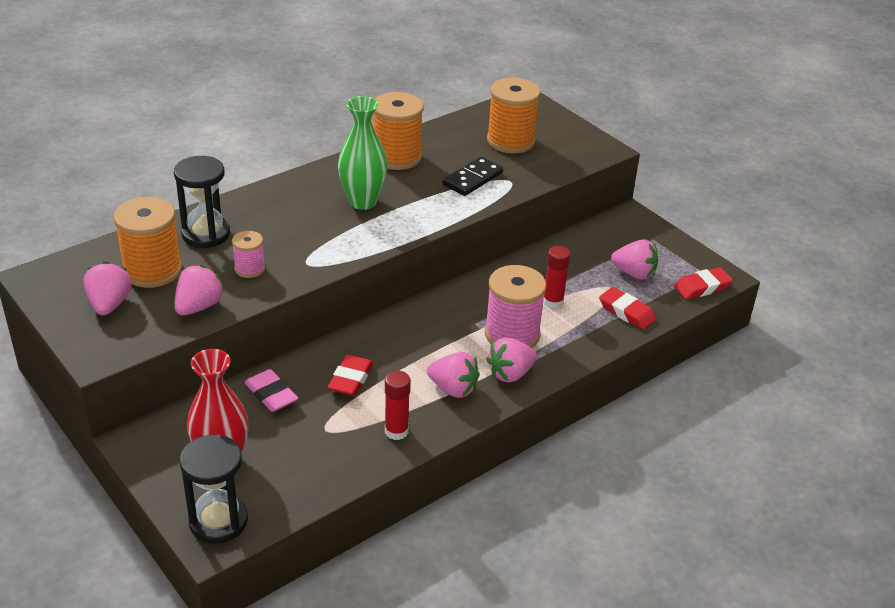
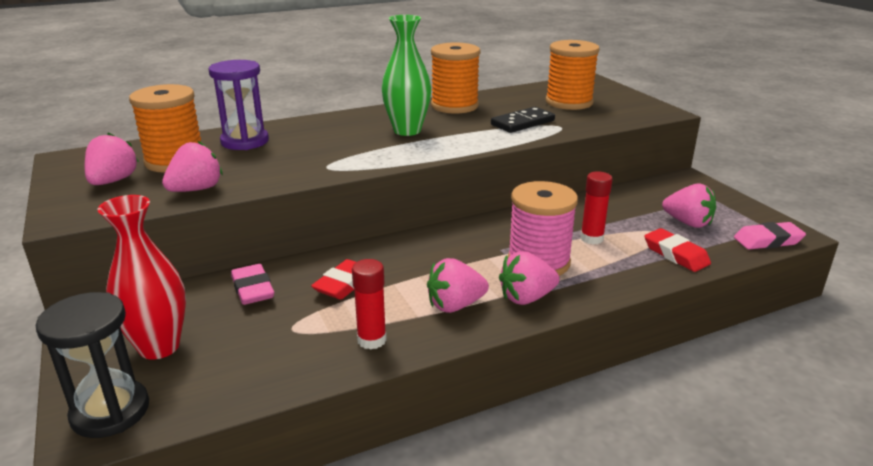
camera: 15 degrees right, 10 degrees down
black hourglass [174,156,230,248] -> purple hourglass [208,60,269,150]
pink spool [232,231,265,278] -> none
pink strawberry [427,352,480,398] -> pink strawberry turned 120 degrees clockwise [427,258,489,313]
red eraser [674,267,733,299] -> pink eraser [734,222,806,249]

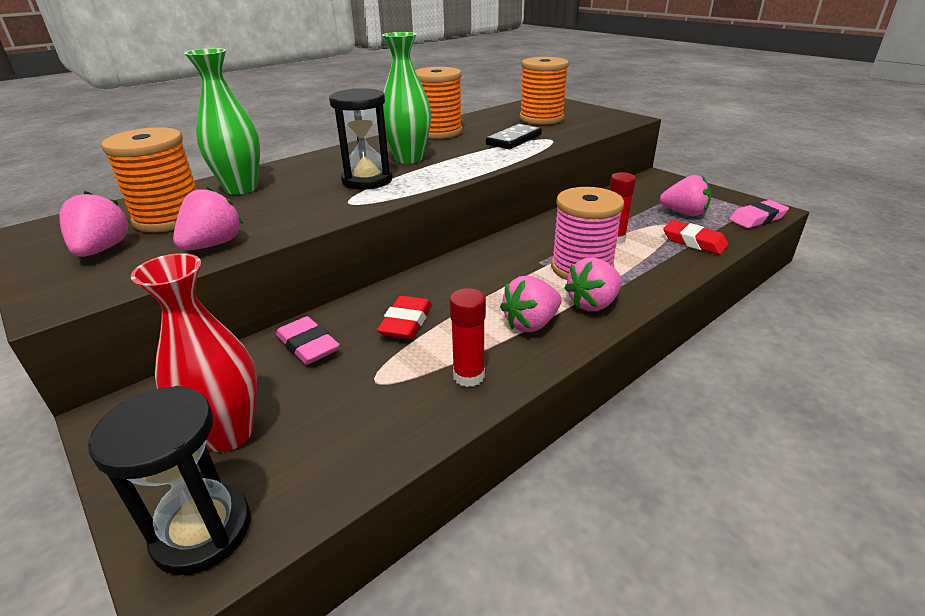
camera: 15 degrees left, 5 degrees up
purple hourglass [208,60,269,150] -> green vase [184,48,260,195]
none -> black hourglass [329,88,392,190]

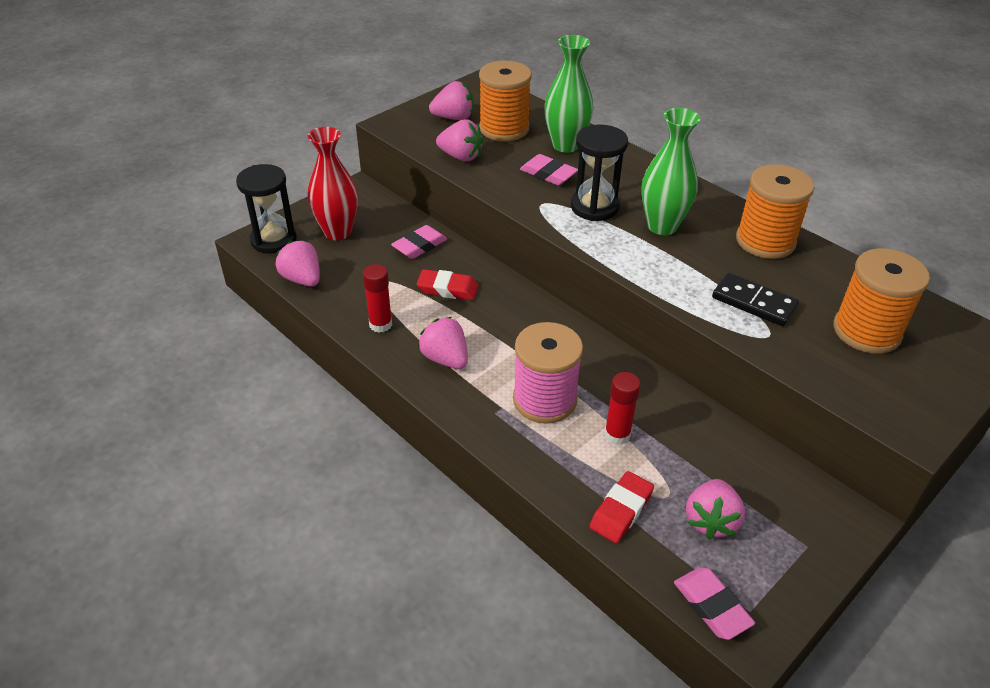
camera: 85 degrees right, 10 degrees up
pink strawberry [564,257,622,311] -> pink strawberry moved to [275,240,320,287]
none -> pink eraser [520,154,578,185]

